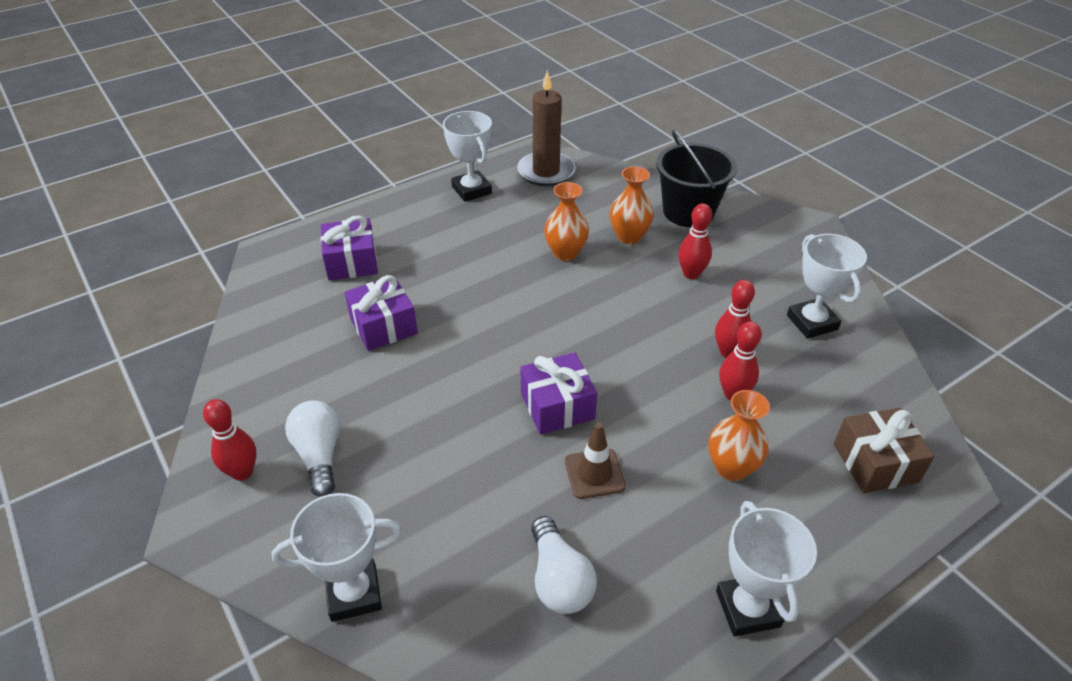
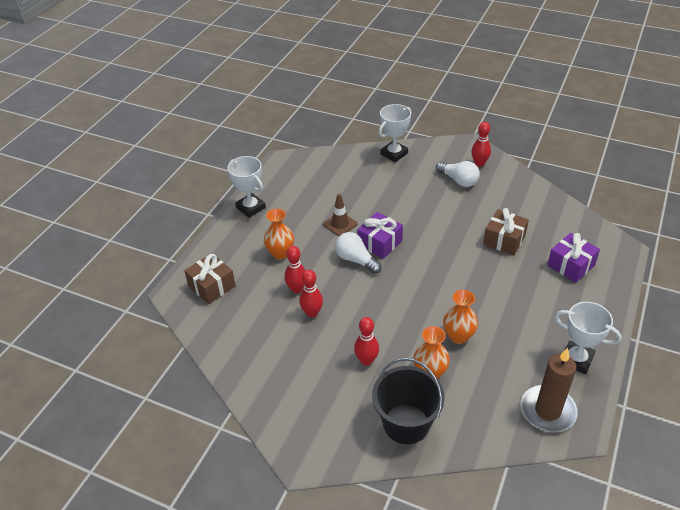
camera: 150 degrees right, 0 degrees up
purple gift [344,275,418,351] -> brown gift [483,208,529,255]
white light bulb [531,516,597,614] -> white light bulb moved to [335,232,382,274]
white trophy [787,234,867,339] -> none

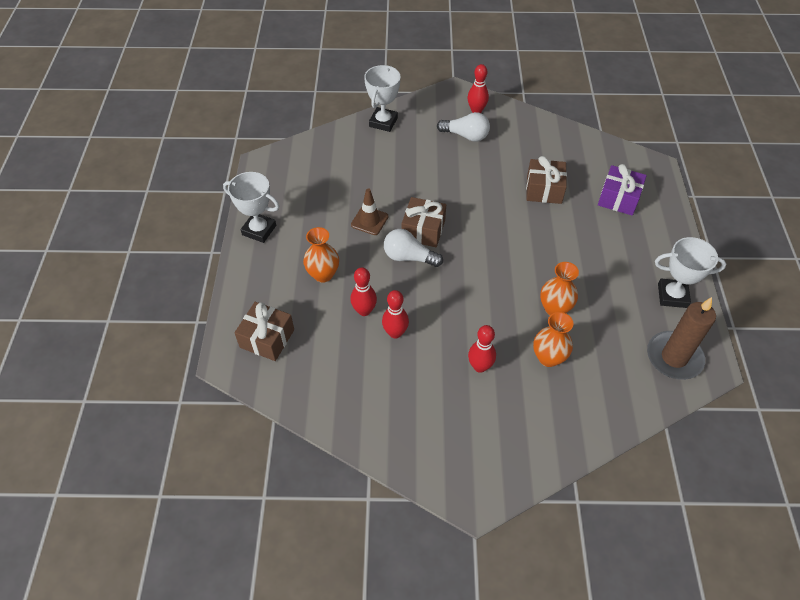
camera: 25 degrees left, 10 degrees up
purple gift [357,212,403,259] -> brown gift [401,197,446,247]
black bucket [372,358,445,444] -> none

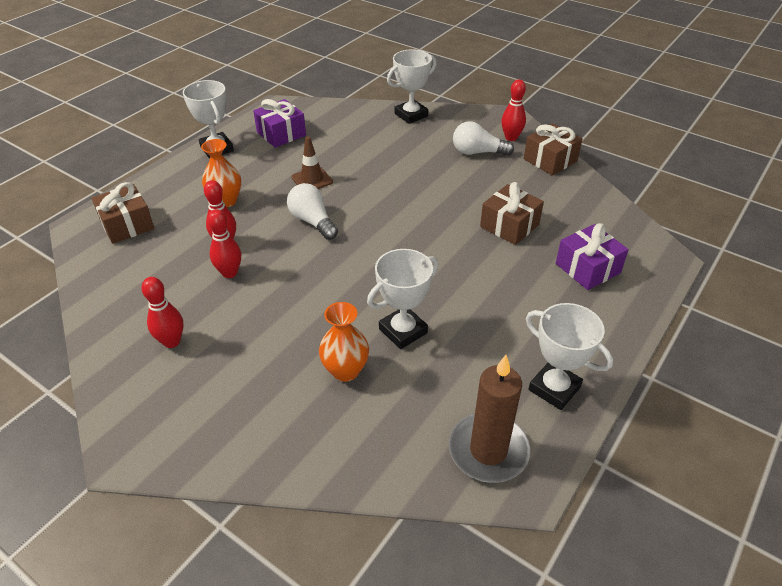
camera: 35 degrees right, 10 degrees down
brown gift [401,197,446,247] -> brown gift moved to [524,123,582,176]
white light bulb [437,112,490,142] -> white light bulb turned 135 degrees clockwise [453,121,514,156]
red bowling pin [468,325,496,373] -> red bowling pin moved to [141,277,184,348]
orange vase [540,262,579,315] -> white trophy [367,249,439,349]
none -> purple gift [253,99,306,148]

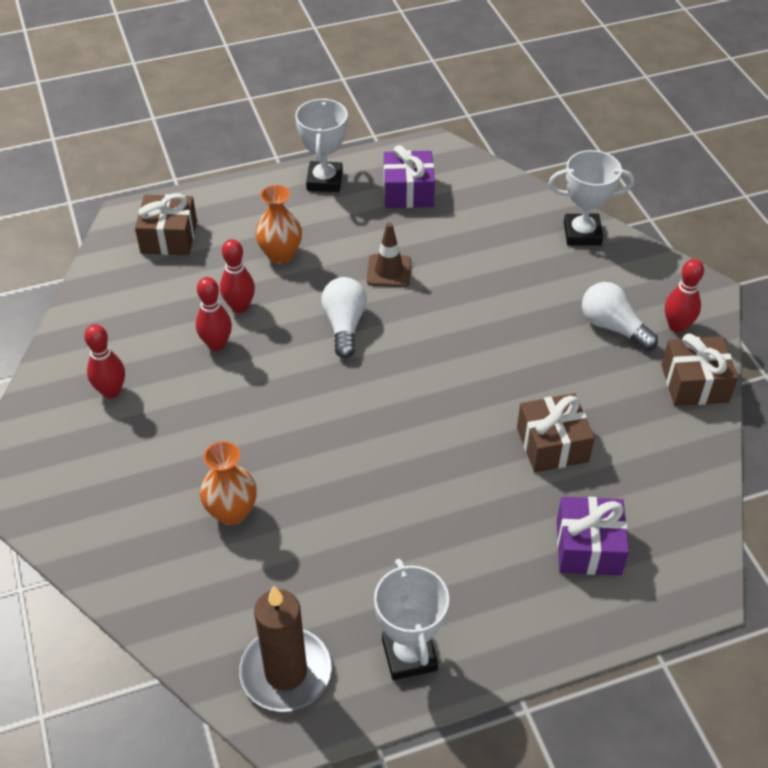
camera: 35 degrees right, 5 degrees up
white trophy [367,249,439,349] -> none

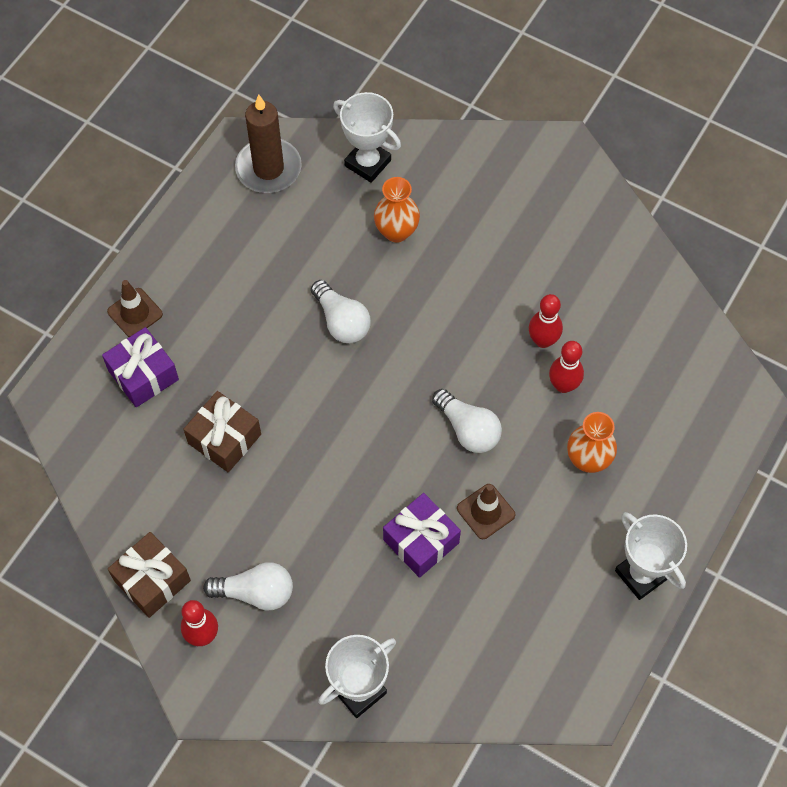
camera: 140 degrees right, 15 degrees up
red bowling pin [84,324,125,399] -> none
brown gift [135,194,197,255] -> none
white trophy [374,559,449,680] -> white trophy moved to [333,92,401,183]
purple gift [384,145,435,208] -> purple gift moved to [383,493,461,578]
none -> brown traffic cone [107,280,163,337]
none -> white light bulb [311,280,371,343]

